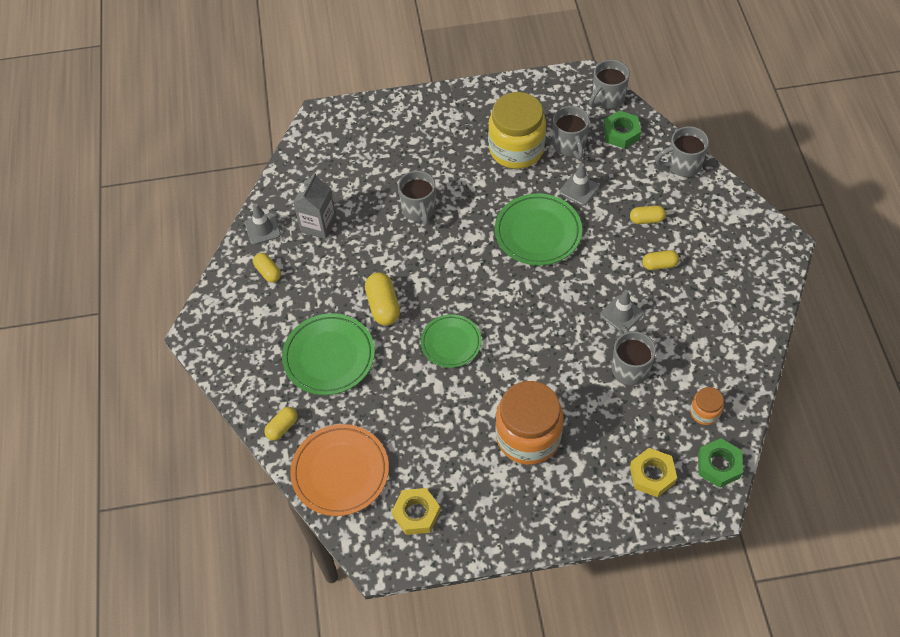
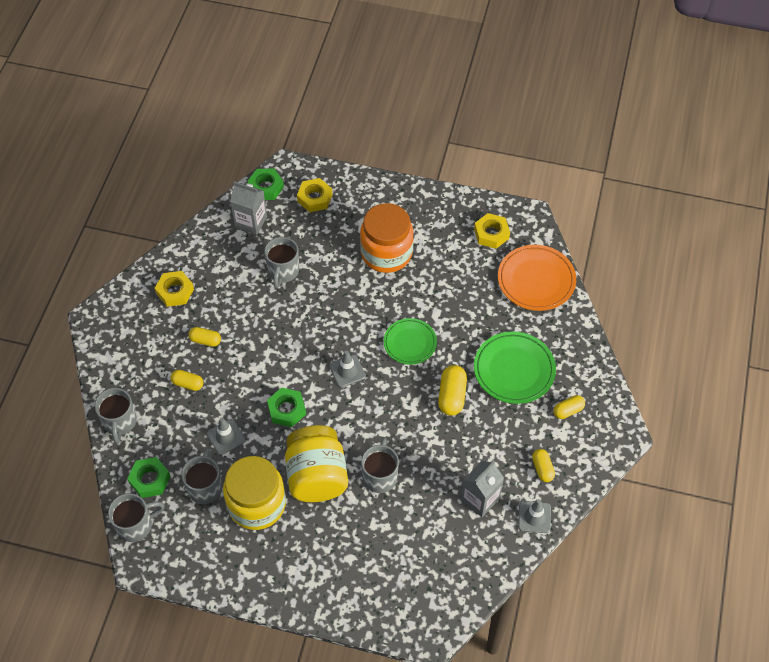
camera: 160 degrees left, 0 degrees up
yellow capsule [264,407,298,441] -> yellow capsule moved to [553,395,585,419]
green plate [495,193,582,265] -> green nut [267,387,306,427]
grey traffic cone [600,290,644,331] -> grey traffic cone moved to [329,351,366,387]
grey mug [655,126,709,177] -> grey mug turned 75 degrees clockwise [94,388,137,444]
orange jar [690,387,724,425] -> grey carton [230,181,267,235]
none -> yellow nut [155,271,194,307]
none -> yellow jar [285,425,348,502]

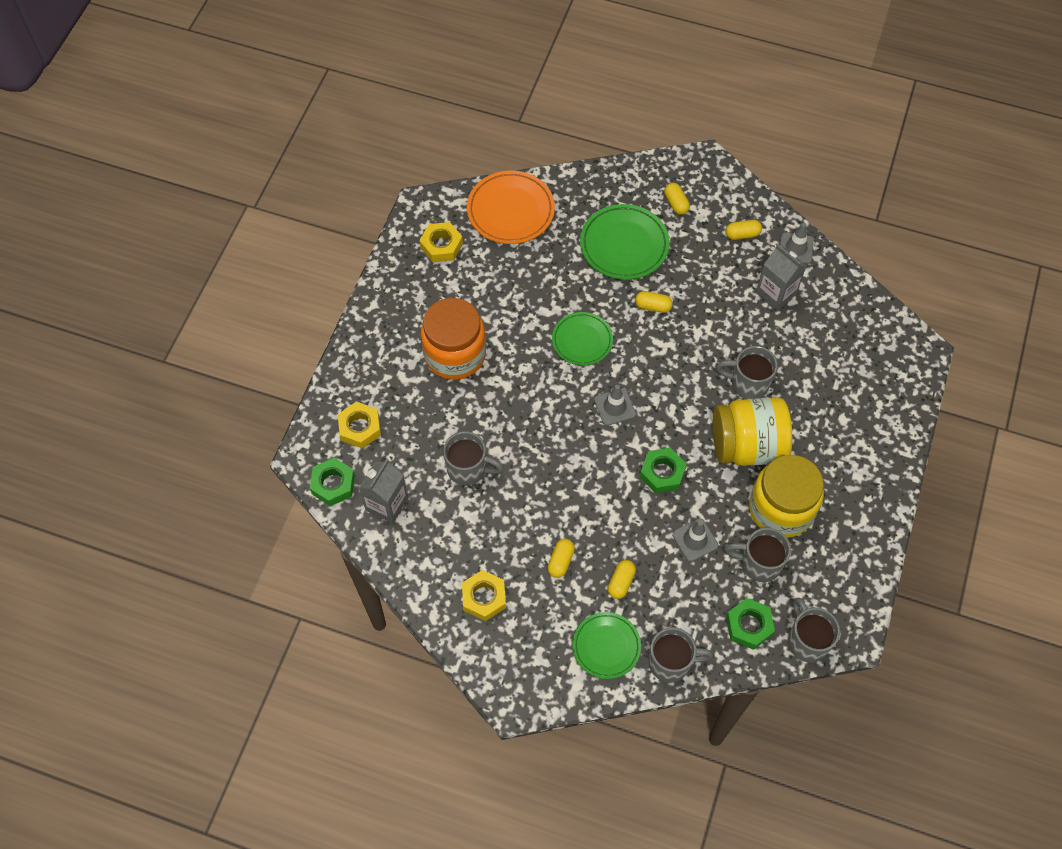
camera: 85 degrees left, 5 degrees up
yellow capsule [438,365,467,416] -> yellow capsule [635,291,673,313], size x0.64
none -> green plate [573,612,641,679]

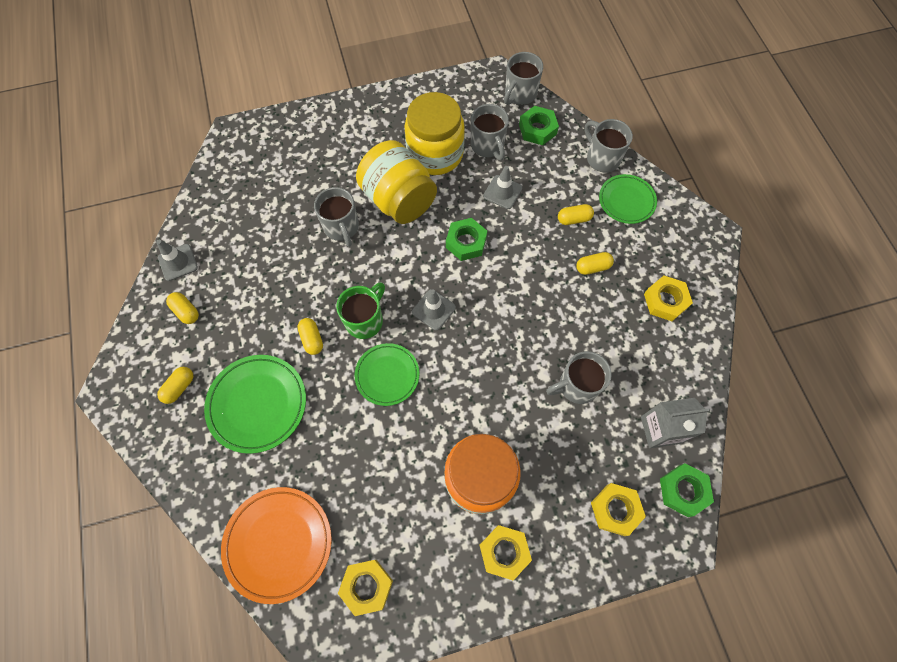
camera: 125 degrees left, 5 degrees up
grey mug [443,431,503,486] -> grey mug turned 90 degrees counterclockwise [546,351,612,404]
grey carton [756,244,806,311] -> none
none -> green mug [336,282,385,339]
none -> yellow nut [480,525,532,581]

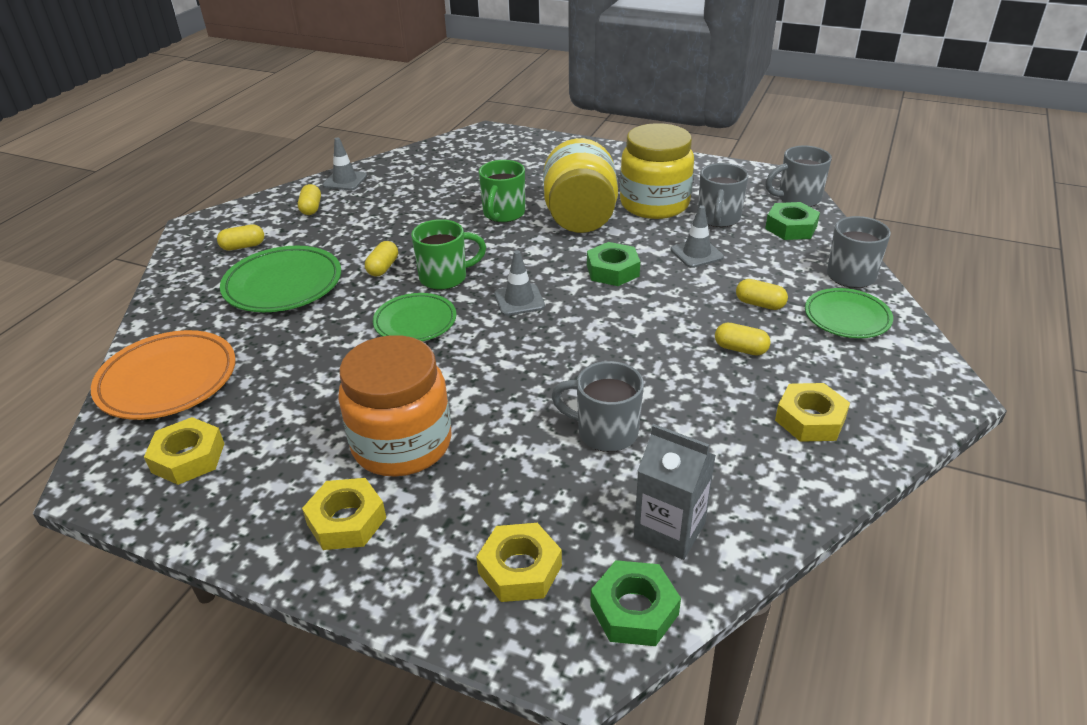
camera: 40 degrees right, 30 degrees down
grey mug [314,187,359,247] -> green mug [479,160,525,222]

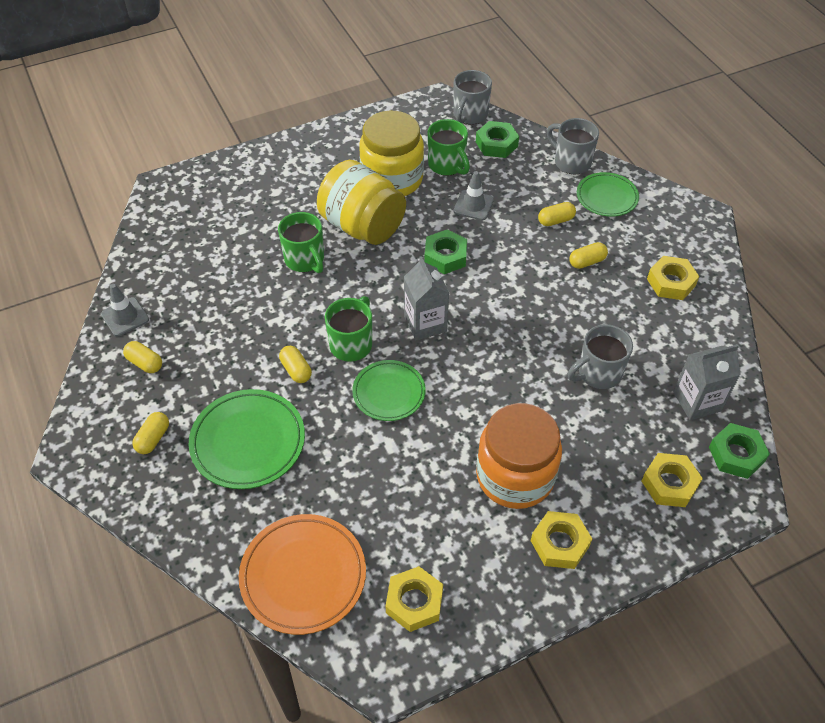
camera: 50 degrees left, 15 degrees up
grey traffic cone [494,250,545,316] -> grey carton [404,256,449,341]
grey mug [698,163,748,227] -> green mug [428,119,470,176]

